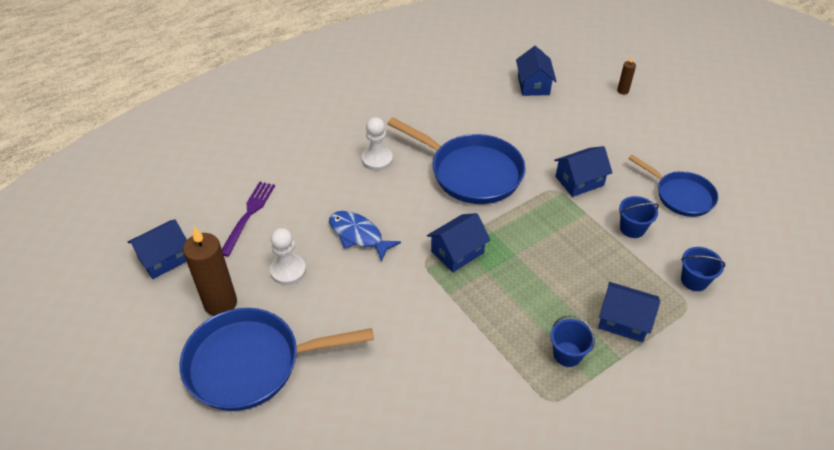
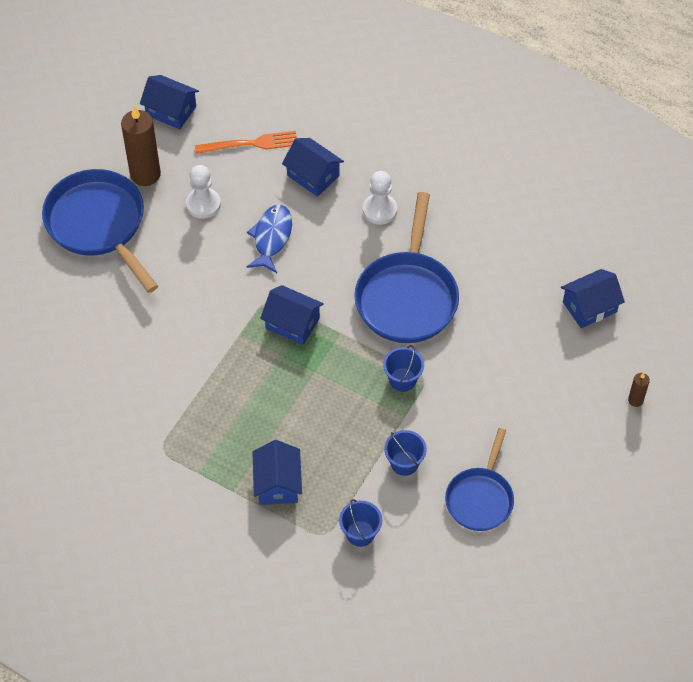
camera: 65 degrees right, 10 degrees up
purple fork [222,182,275,257] -> orange fork [195,131,297,154]
blue bucket [550,315,595,367] -> blue bucket moved to [383,345,424,392]
blue house [554,146,612,197] -> blue house moved to [282,138,344,197]

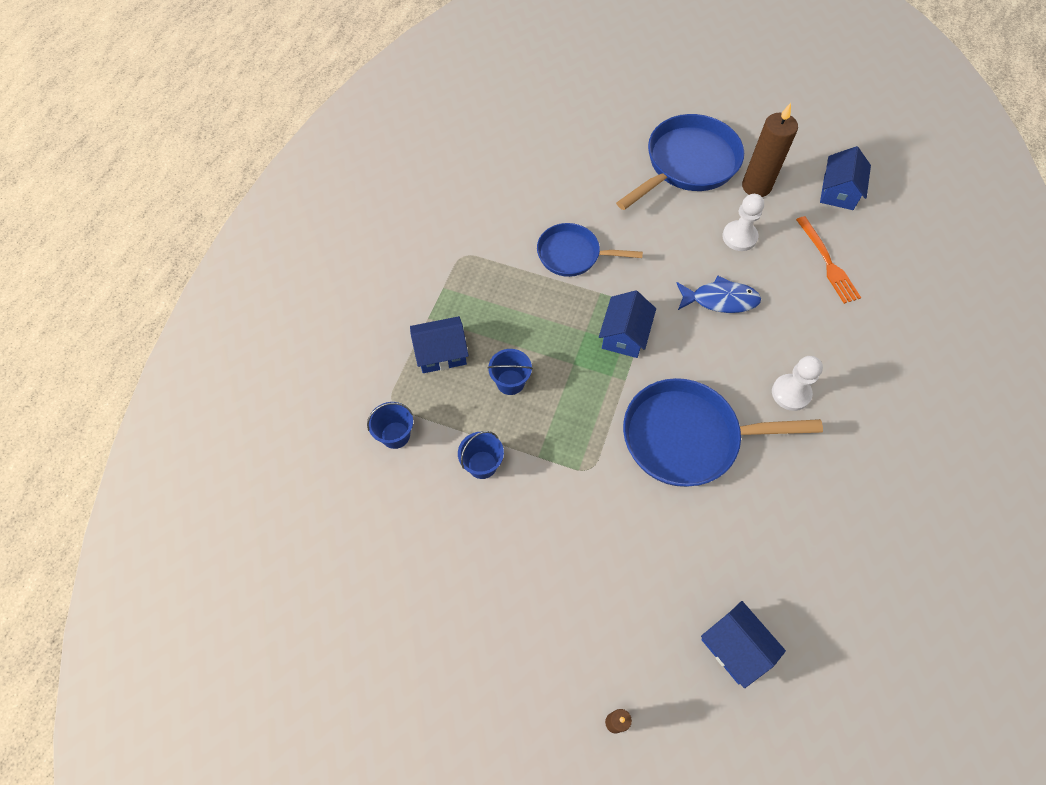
camera: 80 degrees right, 5 degrees up
blue house [282,138,344,197] -> none
blue bucket [383,345,424,392] -> blue bucket moved to [488,349,533,395]
blue pan [445,428,514,531] -> blue pan moved to [537,223,643,277]

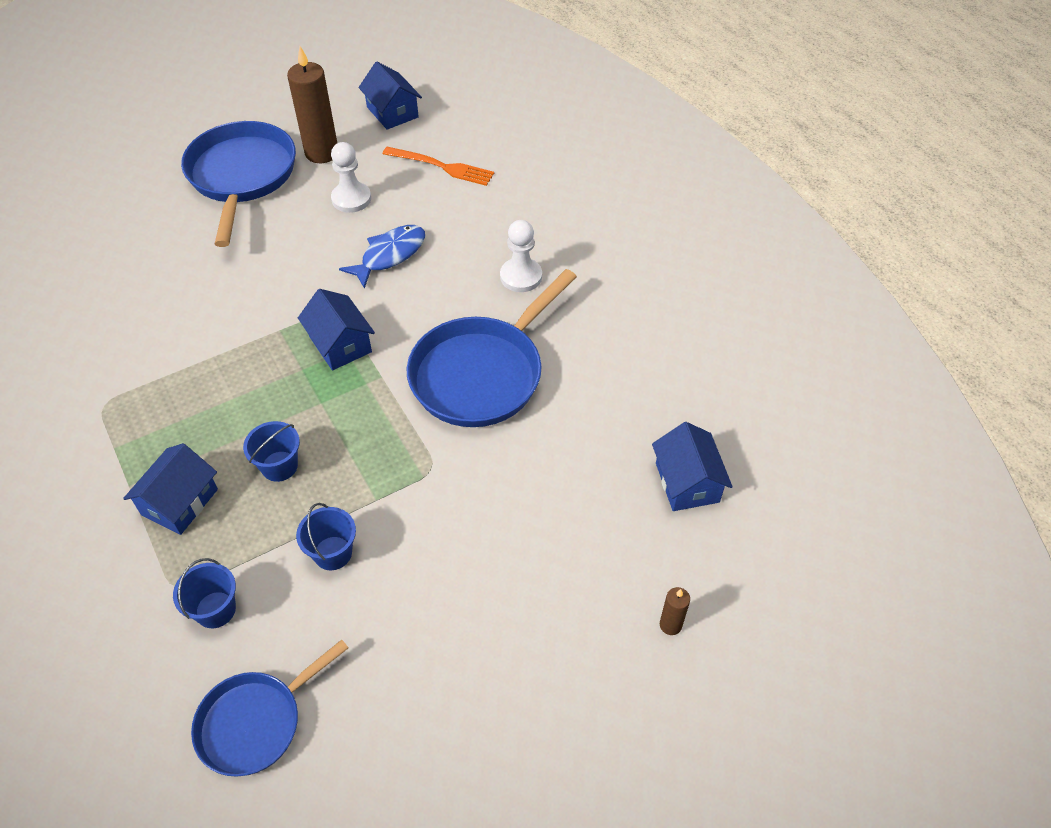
camera: 50 degrees left, 10 degrees down
blue pan [537,223,643,277] -> blue pan moved to [191,640,348,777]
blue house [701,601,786,688] -> blue house turned 75 degrees clockwise [652,422,733,511]

